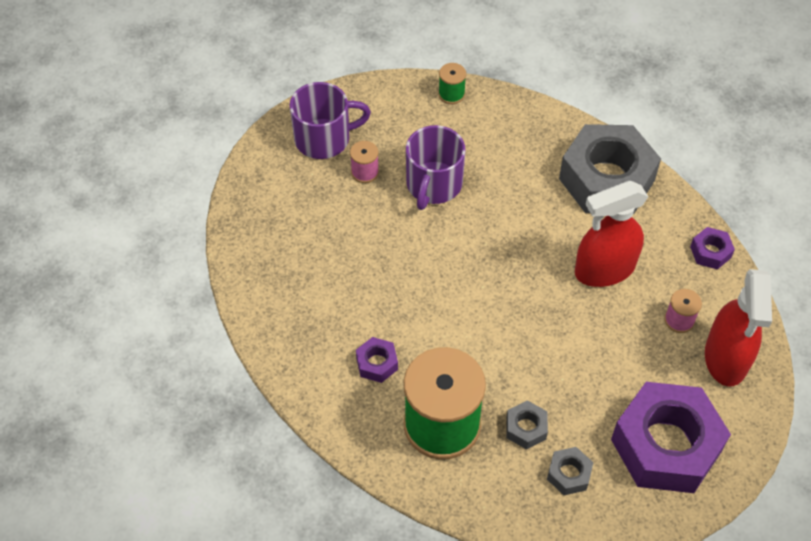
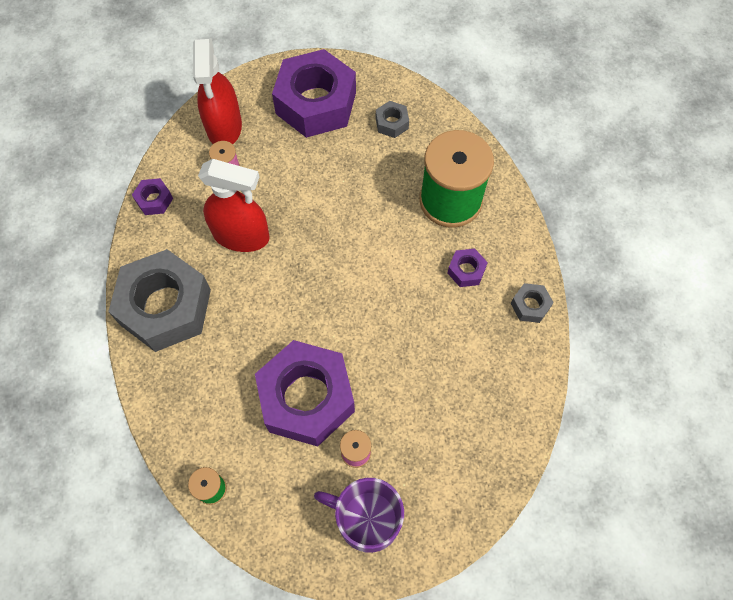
camera: 145 degrees left, 10 degrees up
purple mug [406,125,466,210] -> purple nut [255,340,355,447]
grey nut [506,400,548,449] -> grey nut moved to [511,283,554,323]
red spray bottle [705,269,772,387] -> red spray bottle turned 135 degrees clockwise [193,38,242,144]

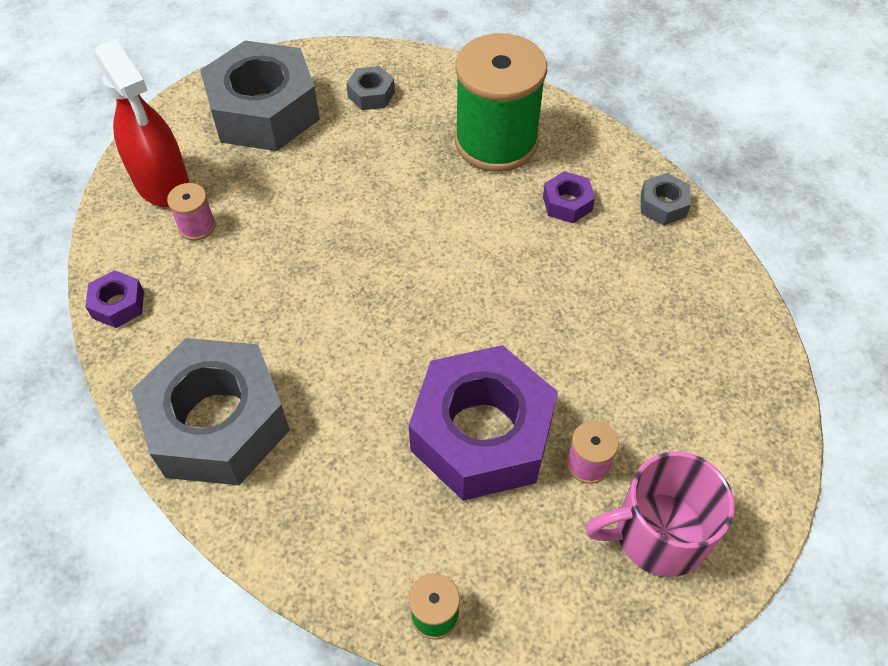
camera: 30 degrees left, 10 degrees down
red spray bottle [198,159,270,252] -> none
purple nut [272,49,356,138] -> grey nut [200,40,320,151]
purple mug [314,478,404,553] -> pink mug [586,451,734,577]

